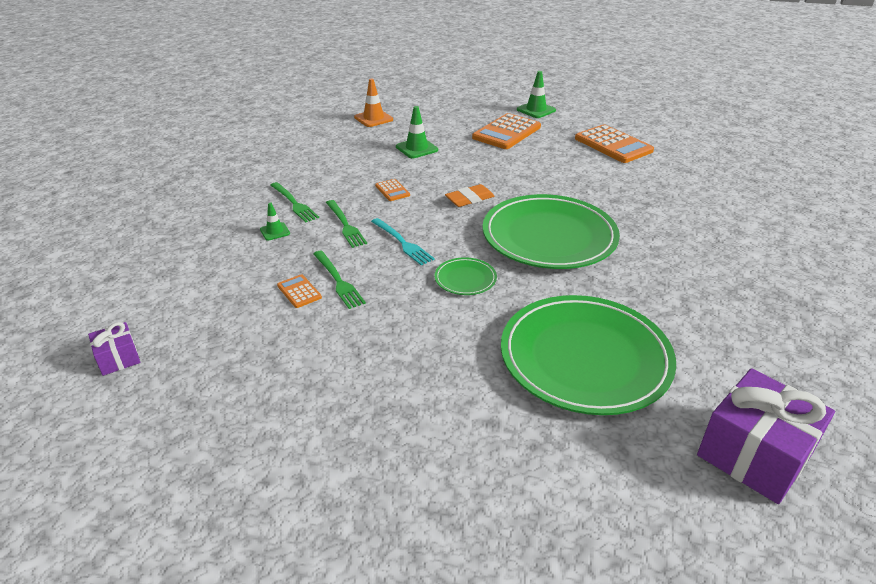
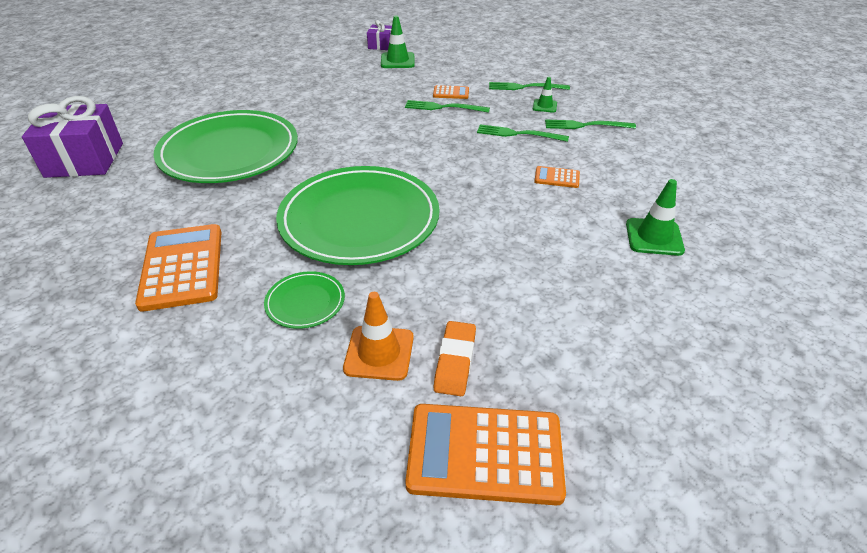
camera: 130 degrees right, 5 degrees up
purple gift [88,322,140,376] -> purple gift moved to [367,20,392,50]
orange traffic cone [354,79,393,127] -> orange traffic cone moved to [343,292,414,381]
turquoise fork [371,218,435,265] -> none
green plate [435,257,497,295] -> green plate moved to [264,271,345,329]
orange eraser [445,184,495,207] -> orange eraser moved to [434,321,476,396]
orange calculator [472,113,541,149] -> orange calculator moved to [135,224,222,312]
green traffic cone [517,71,556,118] -> green traffic cone moved to [381,16,415,68]
none -> green fork [489,82,570,90]

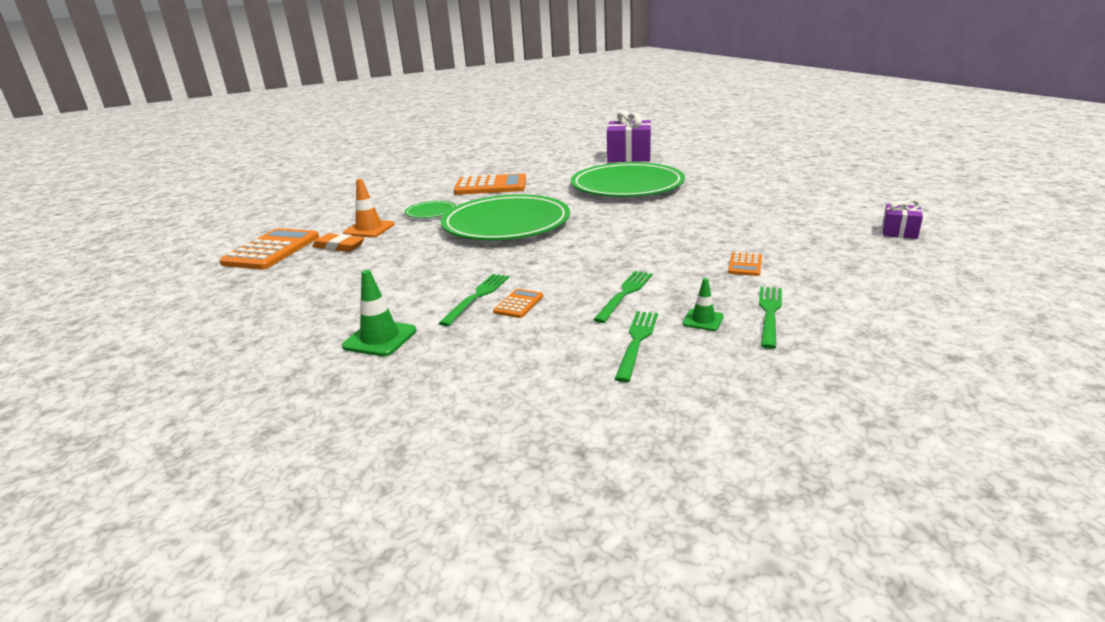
camera: 105 degrees right, 15 degrees down
green traffic cone [381,16,415,68] -> none
green fork [405,100,490,113] -> green fork moved to [439,274,509,326]

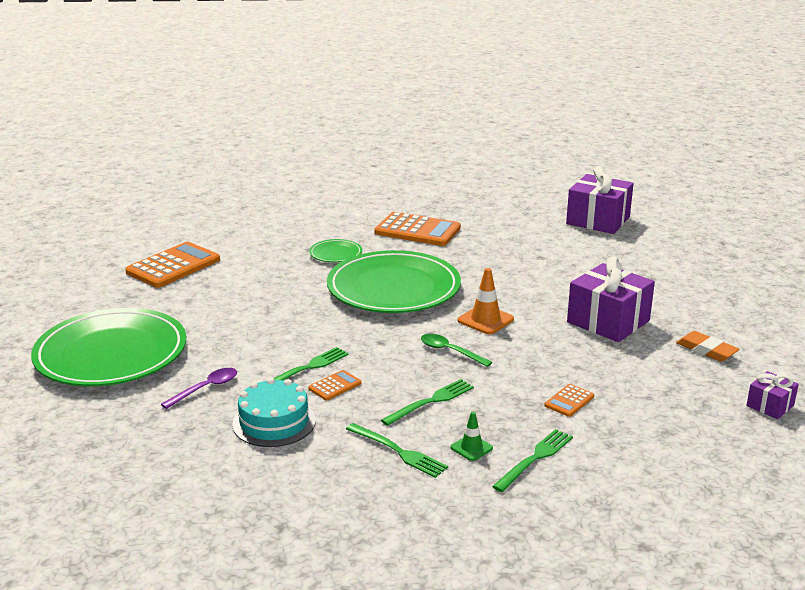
camera: 20 degrees right, 0 degrees up
orange eraser [312,233,364,252] -> orange eraser moved to [676,331,740,362]
green traffic cone [342,270,417,357] -> purple spoon [161,368,237,409]
orange traffic cone [343,179,395,237] -> orange traffic cone moved to [458,268,514,334]
green plate [571,162,685,197] -> green plate moved to [31,308,186,386]
green fork [615,311,658,382] -> green fork turned 90 degrees clockwise [346,423,448,478]
none -> turquoise cake [232,378,316,447]
none -> green spoon [421,334,492,367]
none -> purple gift [567,256,655,342]

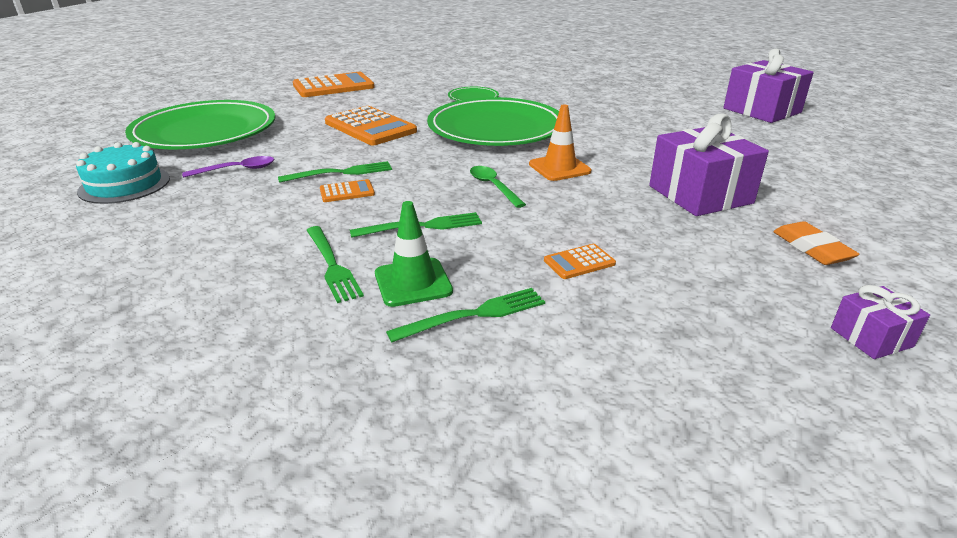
camera: 25 degrees right, 5 degrees up
turquoise cake [232,378,316,447] -> turquoise cake moved to [76,142,170,204]
orange calculator [374,212,461,246] -> orange calculator moved to [325,106,417,145]
green traffic cone [451,412,493,461] -> green traffic cone [375,201,453,307], size x1.64

